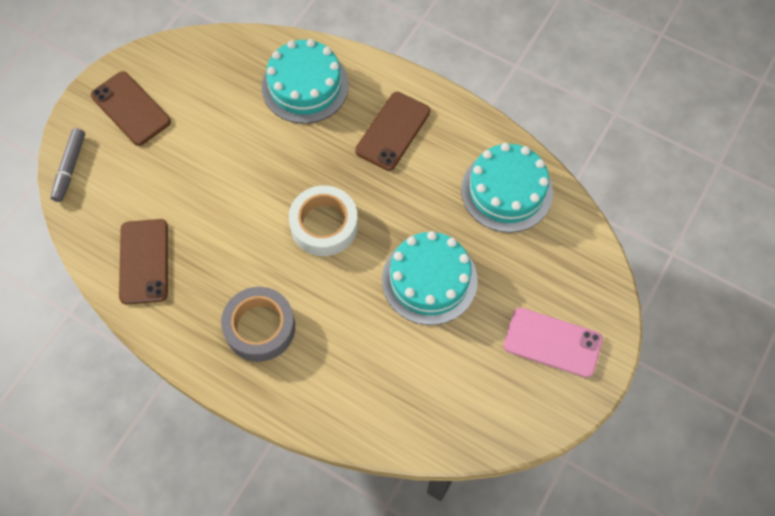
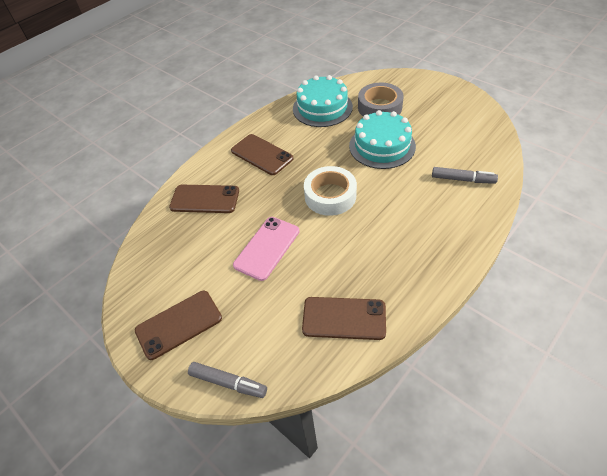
camera: 75 degrees left, 15 degrees down
grey tape [221,287,295,362] -> grey tape moved to [358,83,404,116]
turquoise cake [262,39,349,124] -> brown phone [169,185,239,213]
pink phone [504,308,603,378] -> pink phone moved to [233,217,299,281]
none -> grey marker [432,167,498,184]

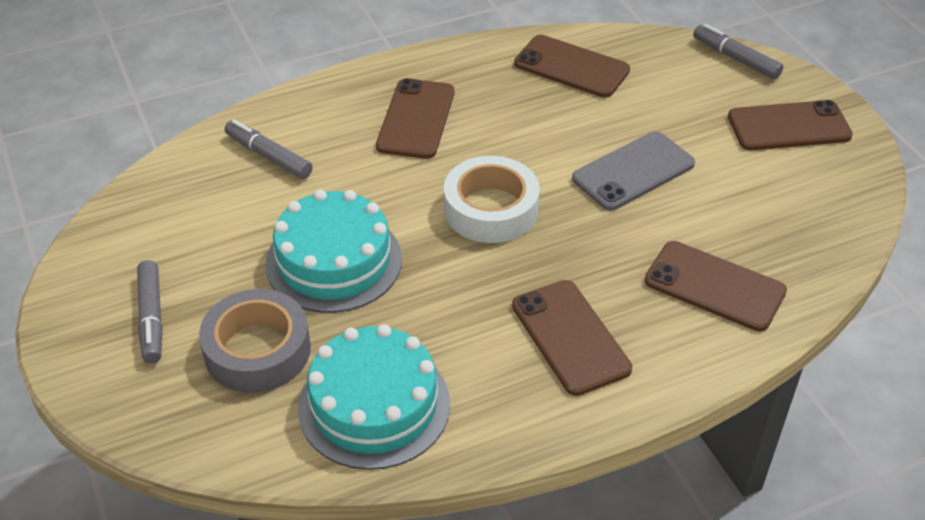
camera: 160 degrees left, 5 degrees down
pink phone [233,217,299,281] -> grey phone [572,131,695,211]
none -> grey marker [137,260,163,363]
none -> brown phone [376,78,455,159]

